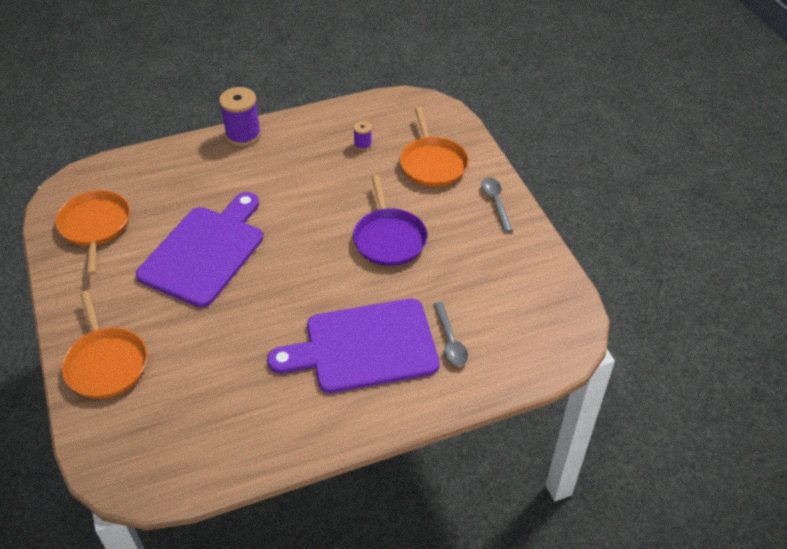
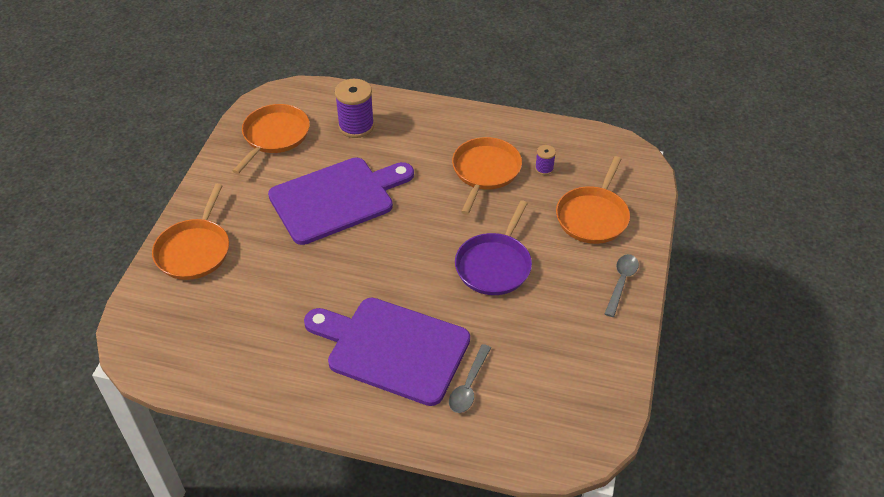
camera: 35 degrees right, 0 degrees up
purple spool [219,87,261,146] -> purple spool moved to [335,79,374,138]
none -> orange pan [452,137,522,215]

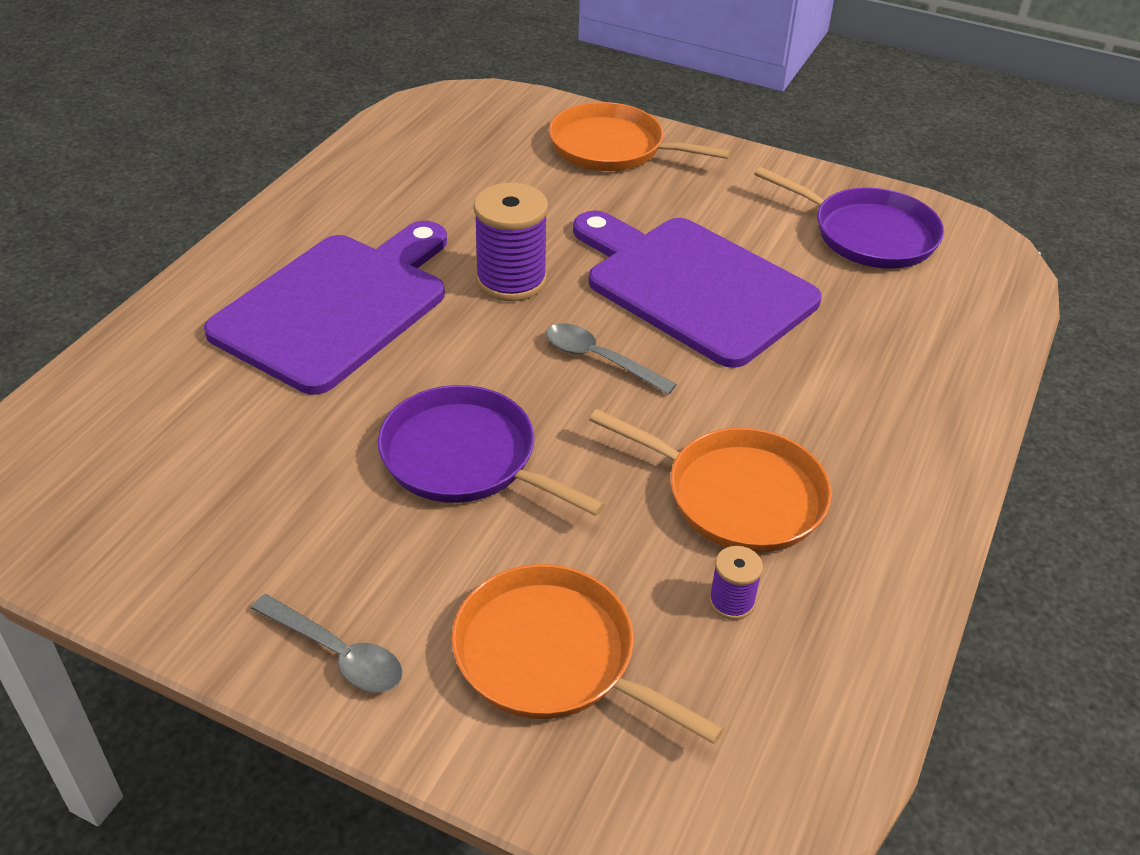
camera: 100 degrees right, 5 degrees down
orange pan [233,104,310,174] -> purple pan [755,167,944,269]
purple cutting board [268,158,414,245] -> purple cutting board turned 150 degrees clockwise [573,210,822,368]
purple spool [335,79,374,138] -> purple spool moved to [473,183,548,301]
grey spoon [449,344,491,413] -> grey spoon moved to [546,324,677,395]

